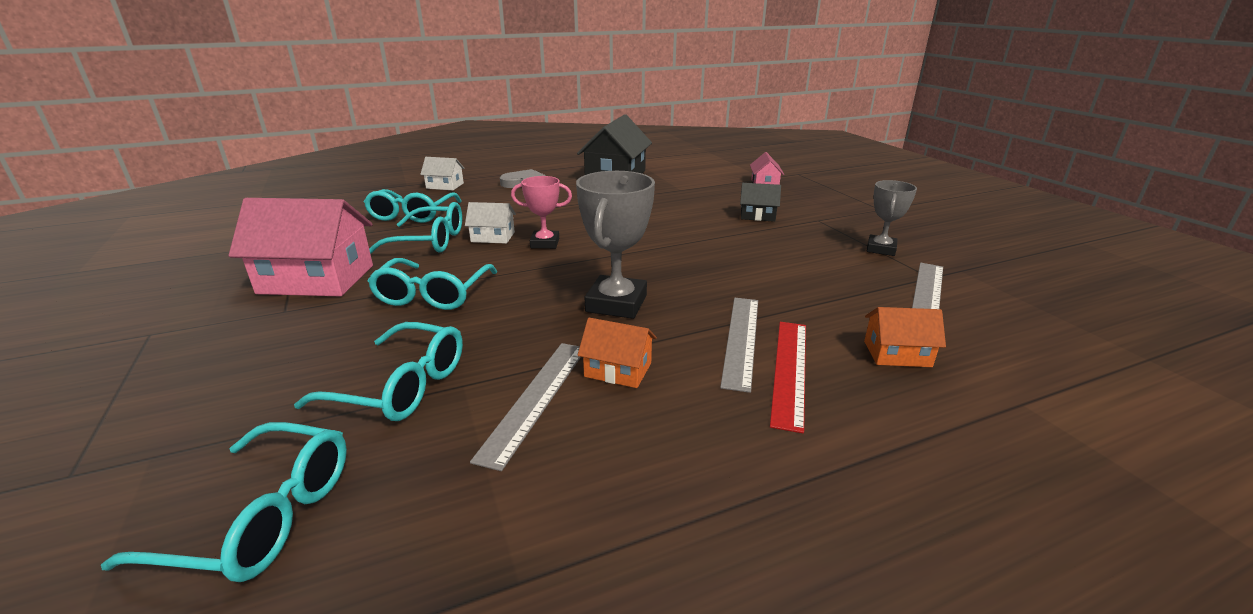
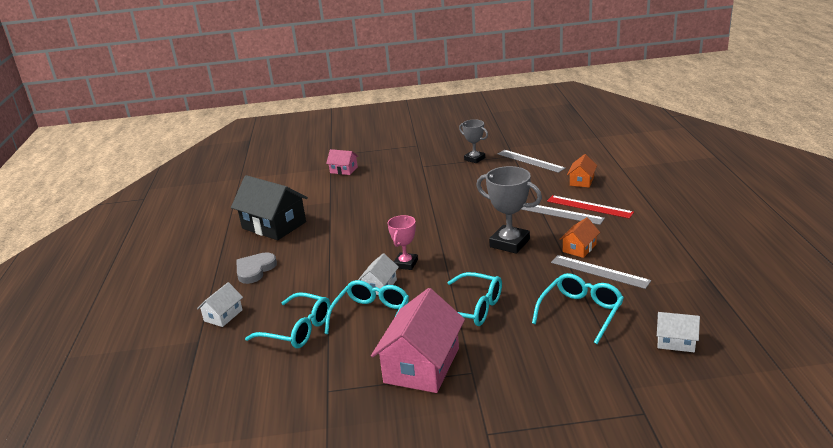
camera: 70 degrees left, 0 degrees up
turquoise glasses [101,422,347,582] -> white house [657,312,700,352]
black house [740,183,781,222] -> none

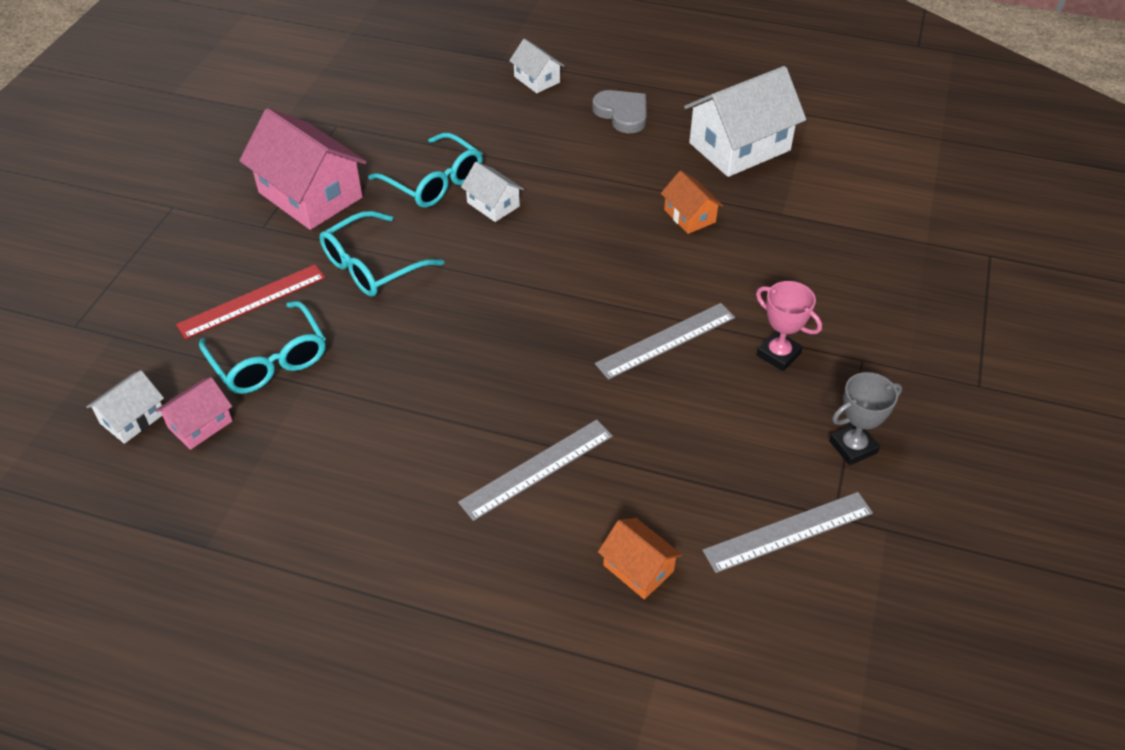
camera: 110 degrees right, 20 degrees up
black house [231,175,308,240] -> white house [684,66,806,177]
turquoise glasses [245,292,331,348] -> none
pink house [326,149,358,175] -> pink house moved to [155,377,233,450]
pink trophy [388,215,418,270] -> pink trophy moved to [756,281,822,371]
grey trophy [476,166,542,254] -> none
red ruler [547,195,634,219] -> red ruler moved to [176,264,326,340]
grey ruler [551,255,651,289] -> grey ruler moved to [595,303,735,380]
orange house [559,217,600,258] -> orange house moved to [661,171,723,234]

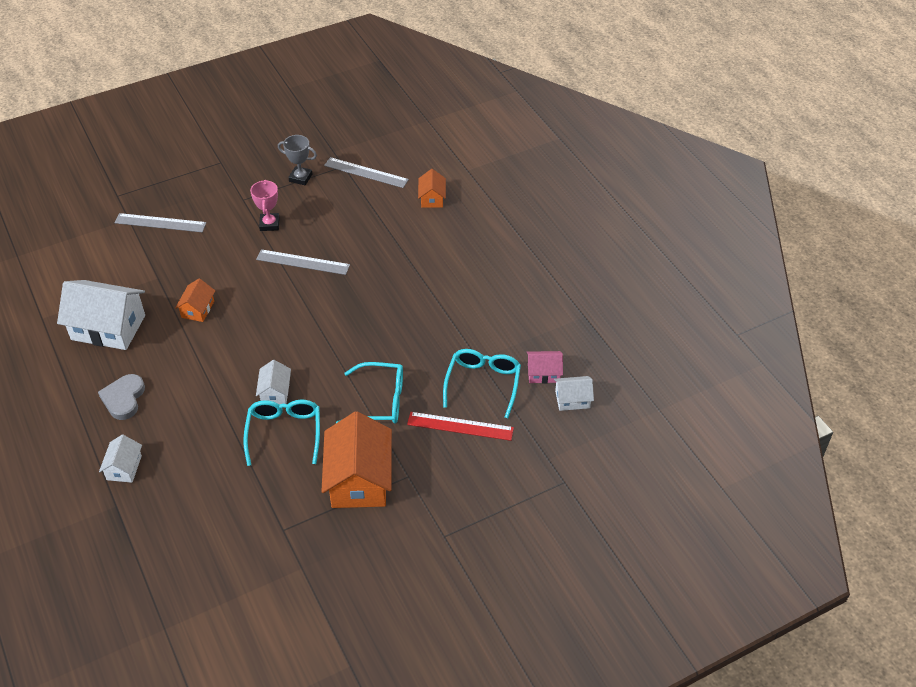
camera: 135 degrees left, 0 degrees up
pink house [239,108,367,230] -> orange house [321,411,392,508]
grey ruler [458,420,613,521] -> grey ruler moved to [114,213,206,232]

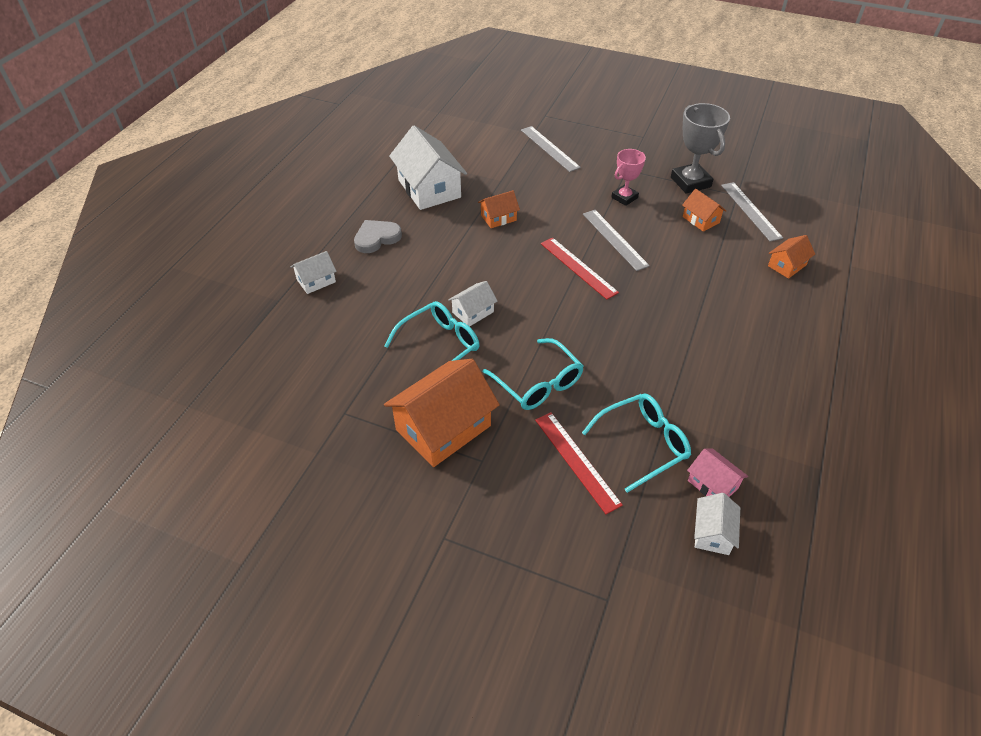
camera: 50 degrees right, 0 degrees up
grey trophy [278,135,317,185] -> grey trophy [671,103,730,194], size x1.59
white house [554,376,594,411] -> white house turned 60 degrees clockwise [694,493,740,555]
none -> red ruler [541,238,619,300]
none -> orange house [682,189,726,232]

